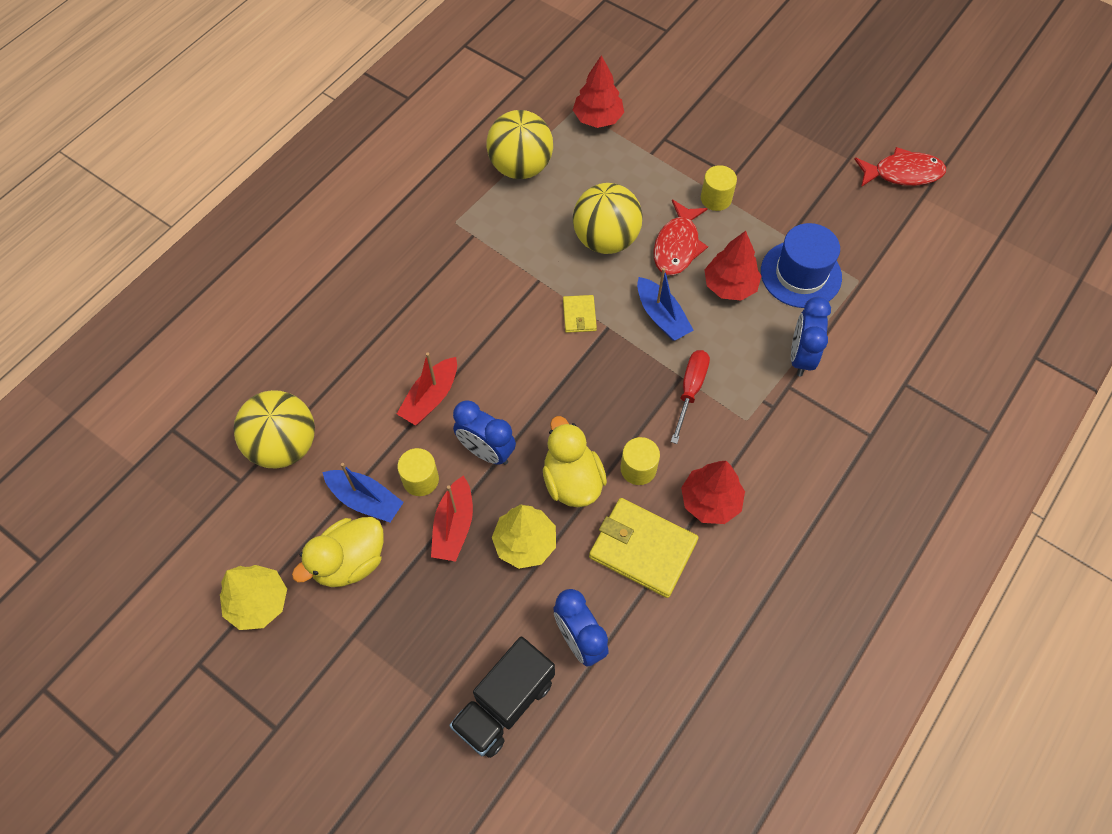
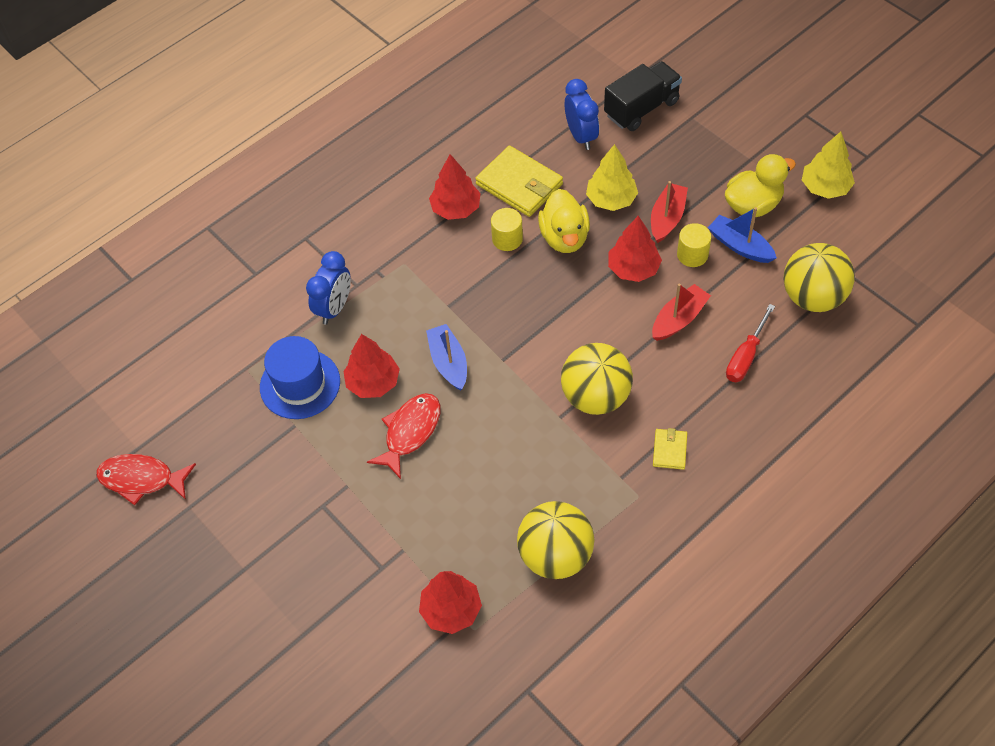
camera: 165 degrees left, 5 degrees down
blue clock [453,400,516,465] -> red tree [608,216,662,282]
yellow wallet [563,295,597,333] -> yellow wallet moved to [653,428,687,470]
yellow ball [573,183,643,254] -> yellow ball moved to [561,343,633,415]
red screwdriver [671,350,710,444] -> red screwdriver moved to [726,304,775,382]
yellow cylinder [701,165,737,211] -> none

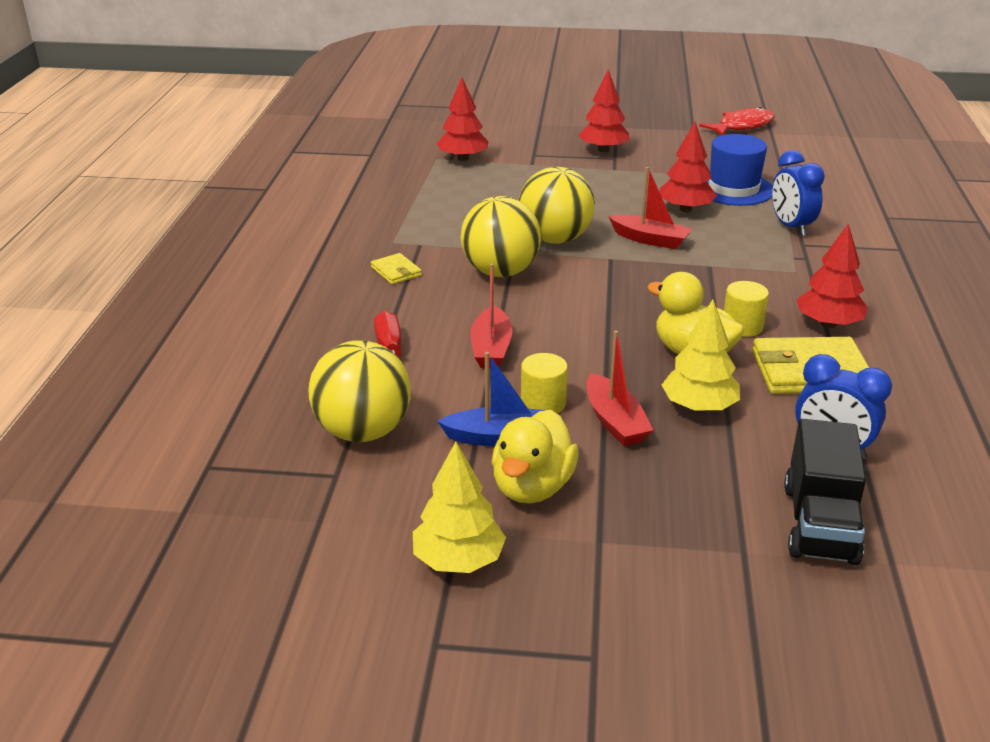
camera: 135 degrees right, 25 degrees down
red fish [367,393,440,479] -> none
blue boat [426,324,467,391] -> red boat [609,167,692,249]
yellow ball [517,501,595,579] -> yellow ball moved to [519,167,595,244]
red tree [608,216,662,282] -> red tree moved to [578,69,630,152]

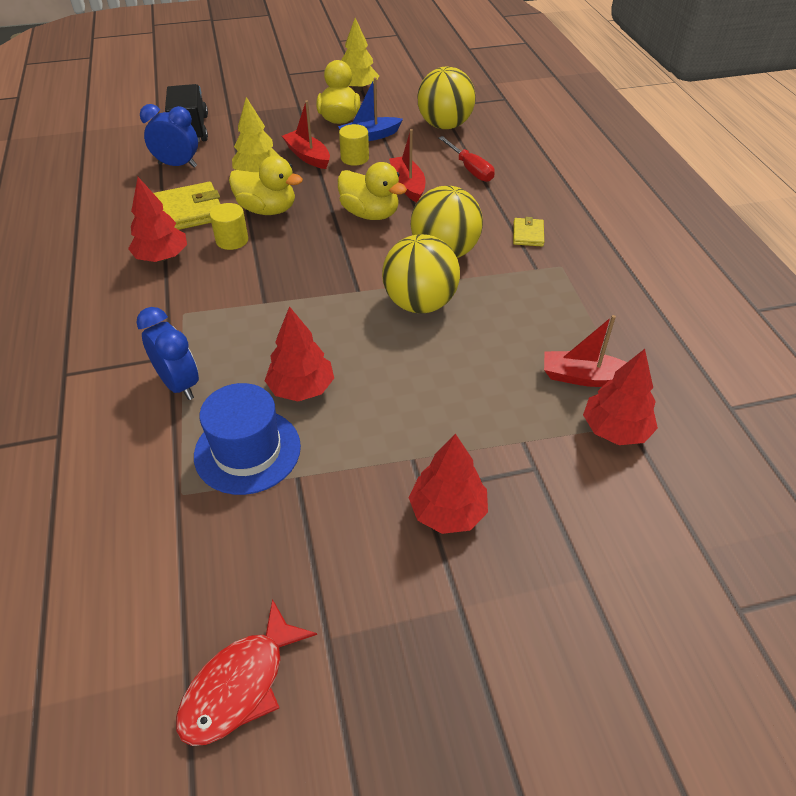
camera: 160 degrees right, 15 degrees up
yellow wallet [371,253,422,284] -> yellow wallet turned 60 degrees clockwise [513,217,544,246]
red boat [609,167,692,249] -> red boat moved to [544,315,627,387]
none -> yellow duck [337,162,407,220]

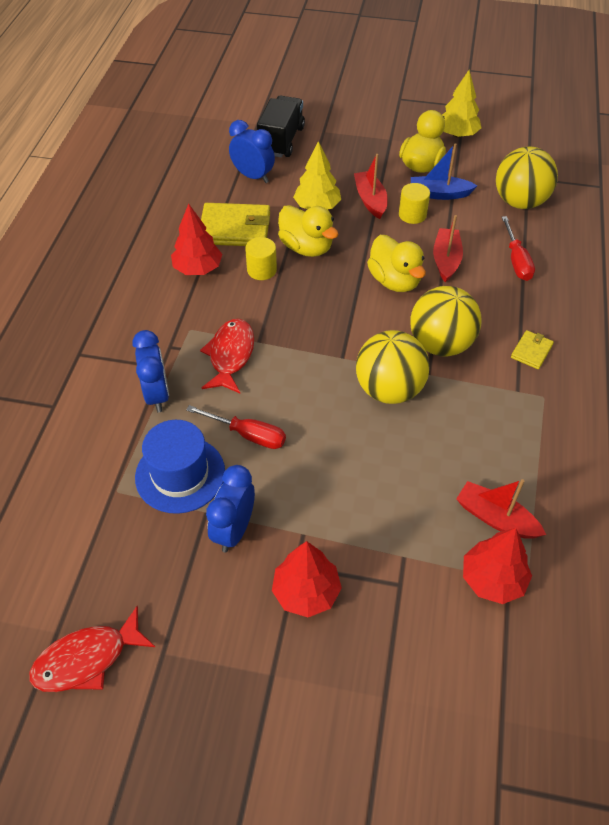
camera: 25 degrees right, 5 degrees up
red tree [265,306,334,401] -> red screwdriver [186,405,286,449]
none -> red fish [200,319,254,393]
none -> blue clock [206,465,255,553]

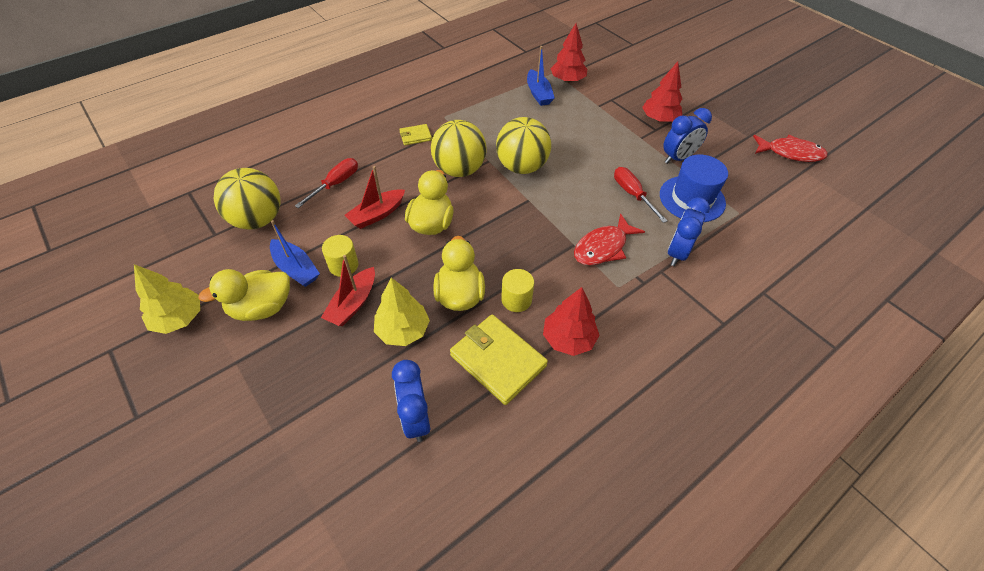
camera: 140 degrees left, 0 degrees up
black truck [257,96,305,157] -> none
red boat [456,479,546,539] -> blue boat [527,46,555,106]

